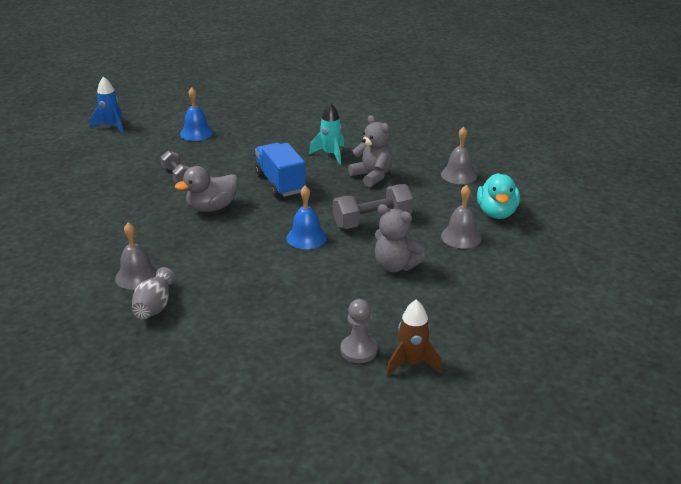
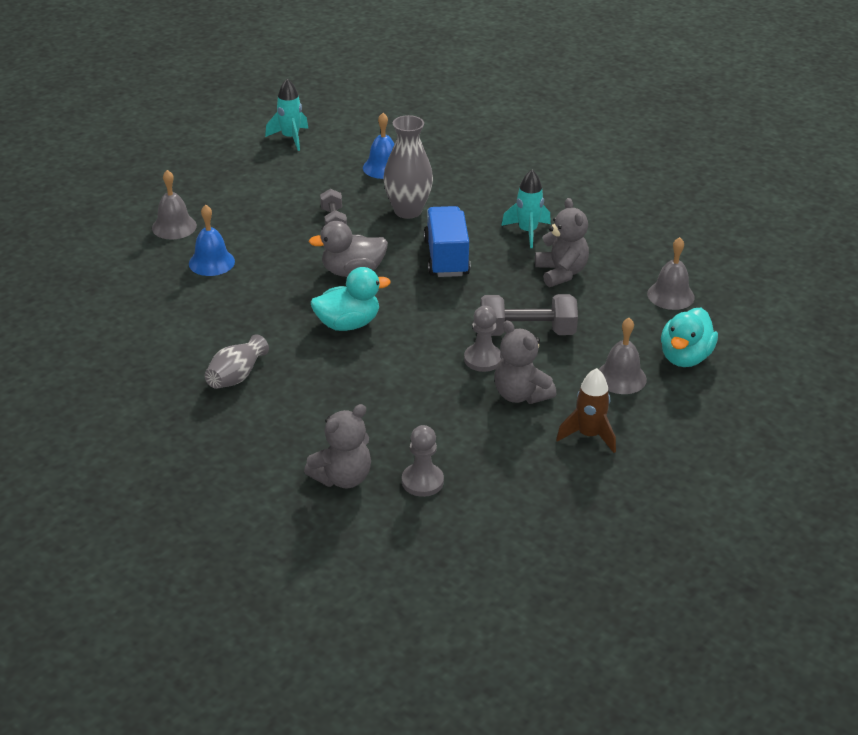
camera: 20 degrees right, 5 degrees up
blue rocket [90,76,124,134] -> turquoise rocket [265,79,308,151]
grey bell [115,222,158,290] -> grey bell moved to [152,170,197,239]
blue bell [286,185,327,249] -> blue bell moved to [189,205,235,276]
brown rocket [386,300,442,377] -> brown rocket moved to [556,368,616,453]
none -> grey teddy bear [304,404,371,488]
none -> turquoise duck [311,267,391,331]
none -> grey vase [383,115,433,219]
none -> grey pawn [464,306,501,372]

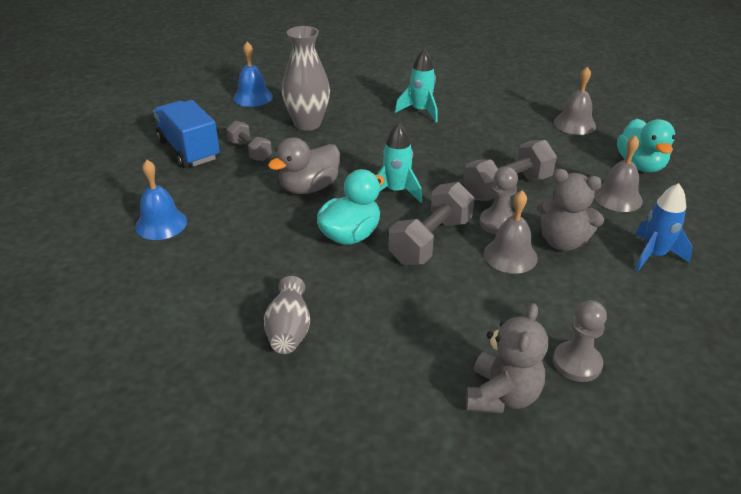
camera: 30 degrees left, 0 degrees up
grey bell [152,170,197,239] -> grey bell moved to [484,191,538,274]
turquoise rocket [265,79,308,151] -> turquoise rocket moved to [377,123,422,203]
blue truck [424,206,471,277] -> blue truck moved to [153,100,220,168]
grey teddy bear [535,198,589,287] -> none
brown rocket [556,368,616,453] -> blue rocket [635,183,693,272]
none -> grey dumbbell [388,182,475,265]

